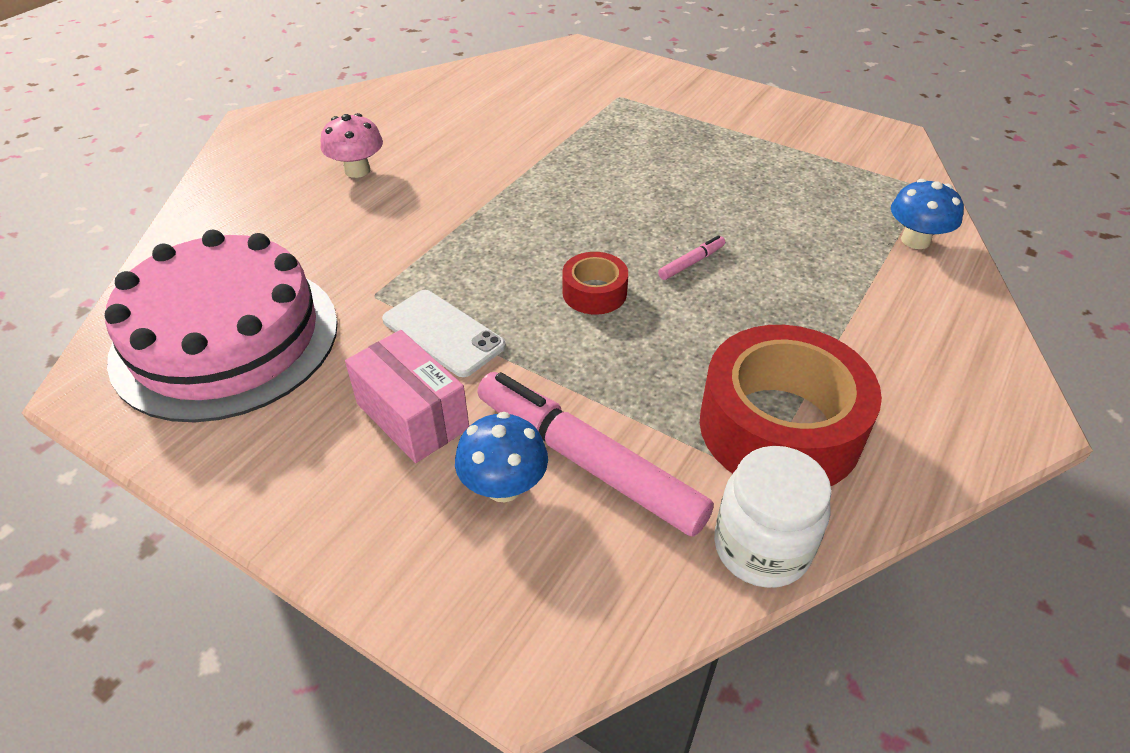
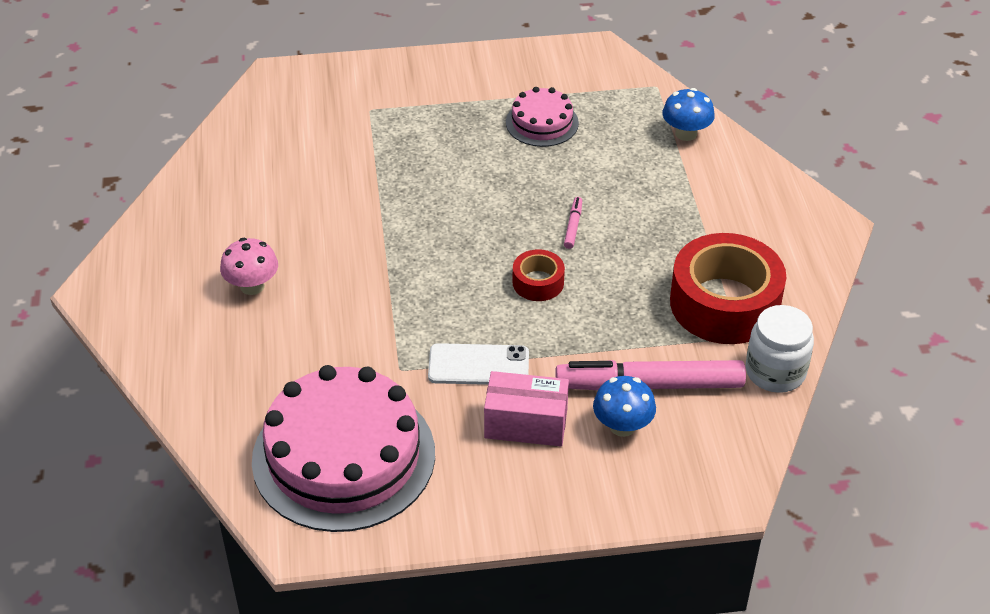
camera: 40 degrees left, 0 degrees up
none -> pink cake [506,87,579,147]

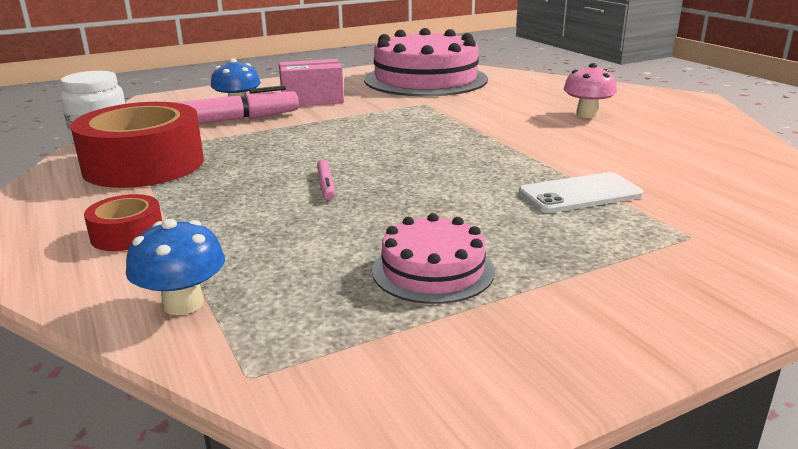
camera: 160 degrees right, 20 degrees down
white phone [428,343,529,385] -> white phone moved to [519,172,643,213]
red tape [513,249,565,301] -> red tape moved to [84,194,162,251]

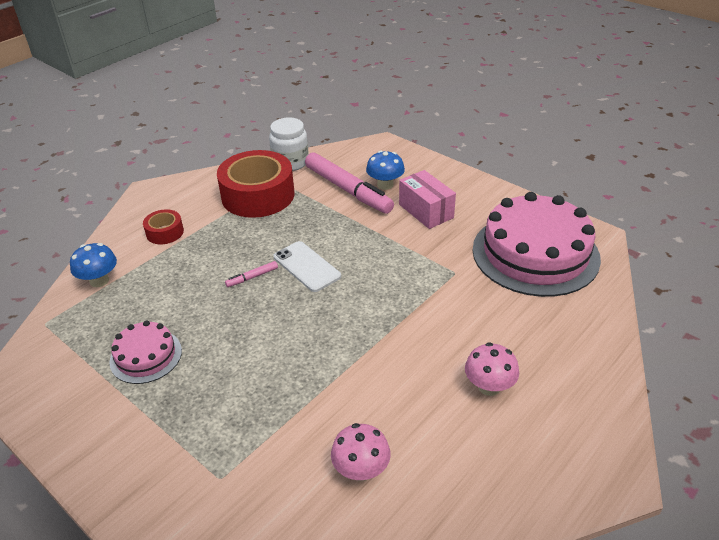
camera: 70 degrees right, 15 degrees up
white phone [519,172,643,213] -> white phone moved to [274,241,341,292]
none -> pink mushroom [331,423,391,481]

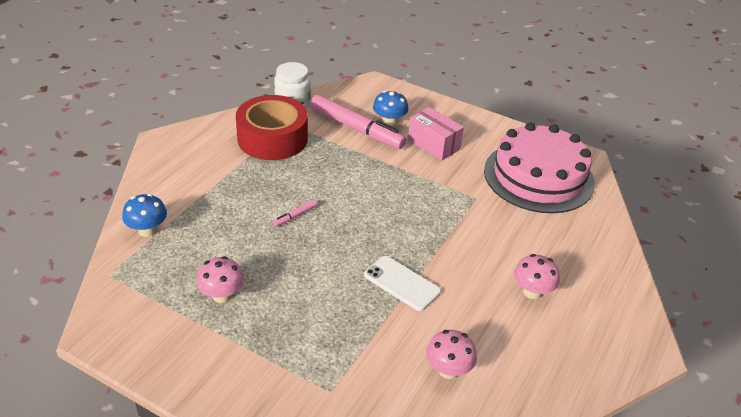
camera: 15 degrees left, 0 degrees up
pink cake [109,320,182,384] -> pink mushroom [196,256,244,303]
red tape [143,209,184,244] -> none
white phone [274,241,341,292] -> white phone moved to [364,256,441,311]

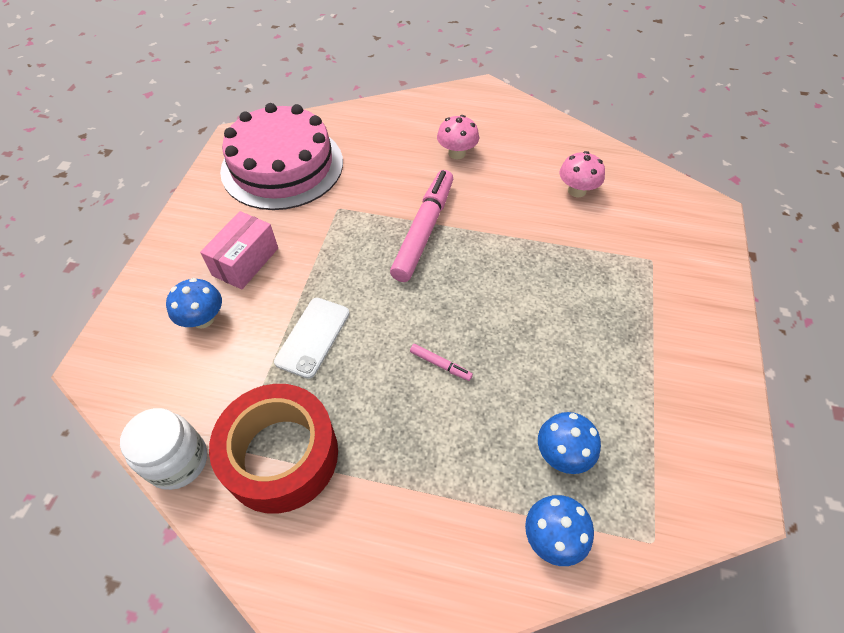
camera: 105 degrees left, 15 degrees up
pink mushroom [196,256,244,303] -> none
pink marker [310,95,406,149] -> pink marker moved to [390,170,453,282]
white phone [364,256,441,311] -> white phone moved to [274,298,350,379]
none -> blue mushroom [538,412,601,474]

